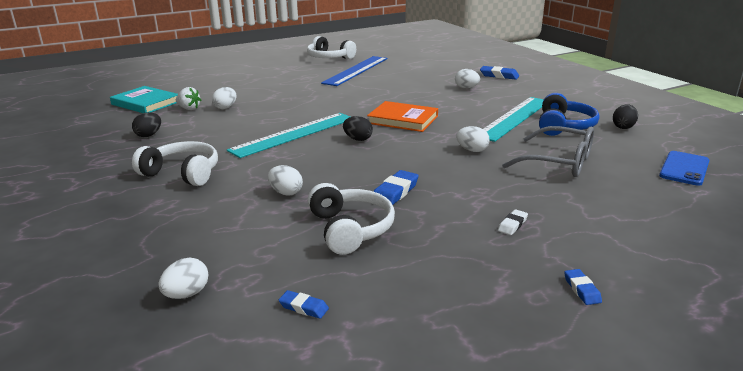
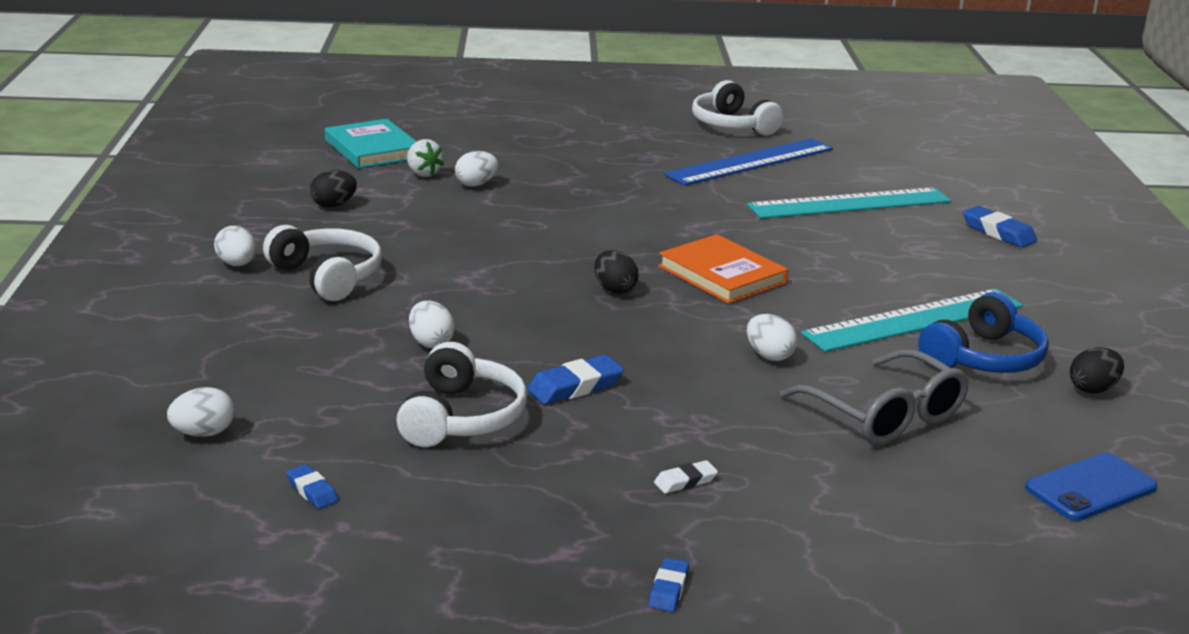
camera: 25 degrees right, 0 degrees up
turquoise ruler [227,113,350,158] -> turquoise ruler moved to [747,187,951,218]
white egg [455,69,480,88] -> white egg moved to [214,226,257,266]

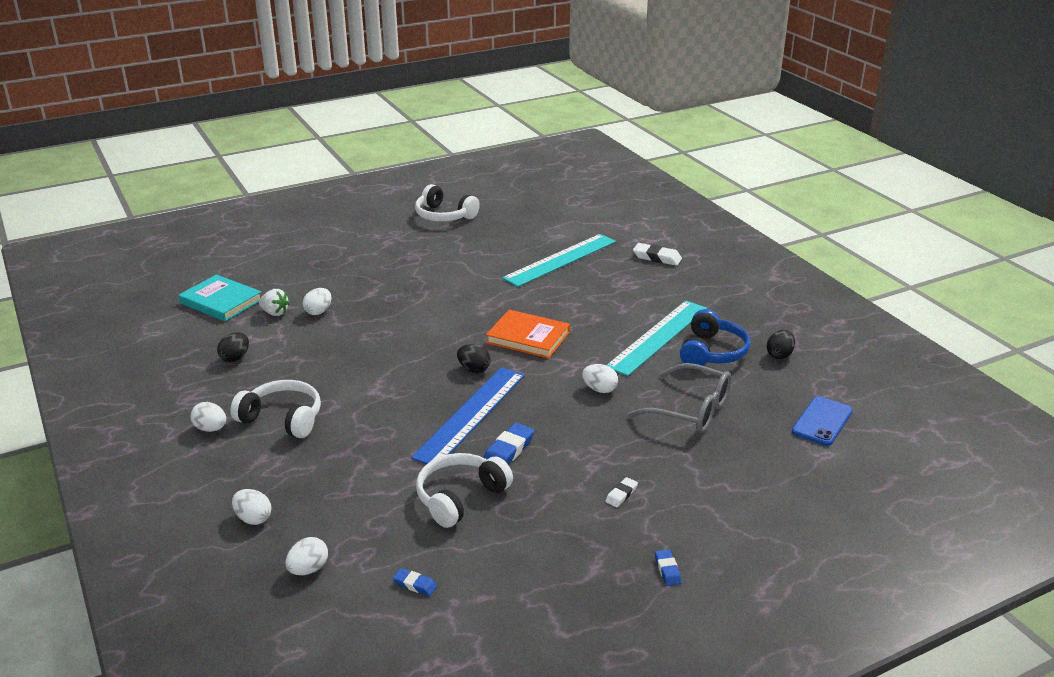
camera: 25 degrees left, 5 degrees up
white headphones [396,342,527,447] -> white headphones turned 120 degrees counterclockwise [416,453,513,528]
white egg [409,301,455,348] -> white egg moved to [232,489,271,525]
blue ruler [664,138,833,186] -> blue ruler moved to [411,367,525,464]
blue eraser [963,206,1037,248] -> white eraser [633,243,682,266]

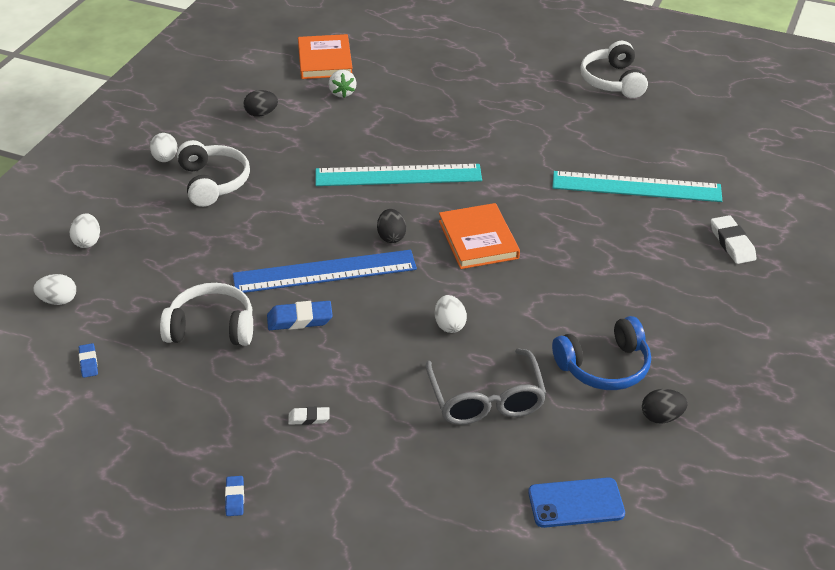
camera: 50 degrees right, 10 degrees up
turquoise book [178,274,261,321] -> orange book [298,34,353,79]
white egg [303,288,331,315] -> none
turquoise ruler [606,301,707,376] -> turquoise ruler moved to [315,164,482,186]
blue eraser [655,549,682,586] -> blue eraser turned 45 degrees counterclockwise [225,476,244,516]

